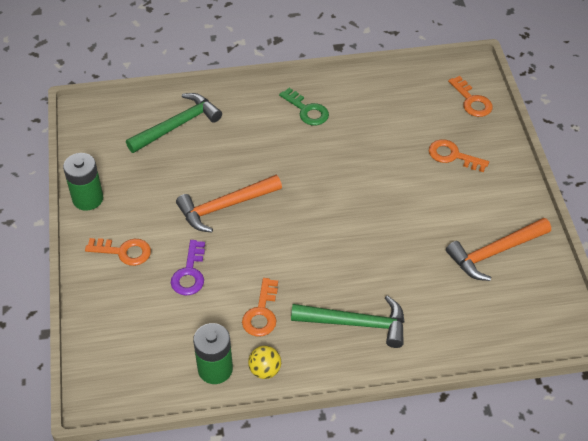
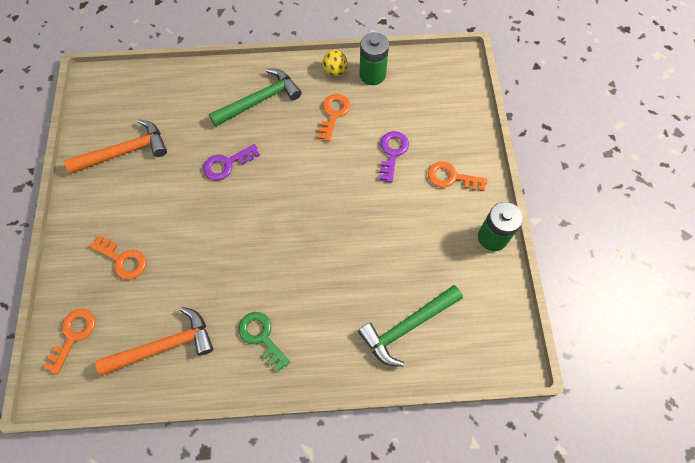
camera: 175 degrees left, 15 degrees up
orange hammer [176,175,282,233] -> orange hammer moved to [95,307,214,376]
green hammer [291,295,404,348] -> green hammer turned 135 degrees clockwise [209,68,302,127]
orange key [448,76,493,117] -> orange key turned 45 degrees clockwise [43,309,95,374]
none -> purple key [203,144,260,181]

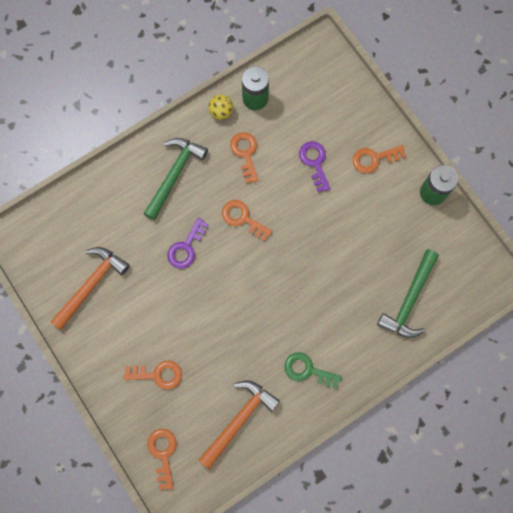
camera: 30 degrees left, 10 degrees up
none -> orange key [222,200,272,241]

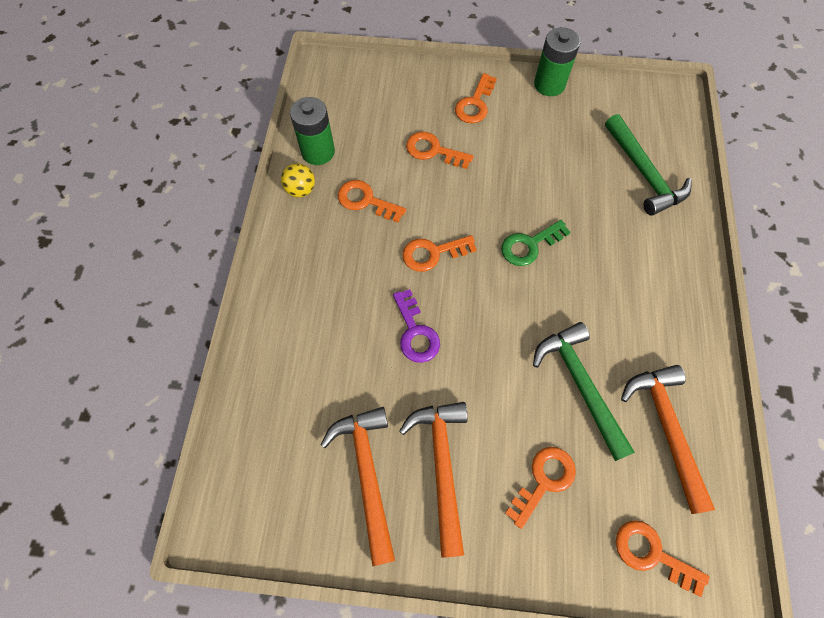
camera: 50 degrees left, 10 degrees down
green hammer [143,138,208,220] -> green hammer moved to [533,322,635,461]
green key [284,352,342,389] -> green key moved to [501,220,571,266]
purple key [299,141,331,193] -> orange key [406,132,474,169]
none -> orange hammer [399,402,468,558]

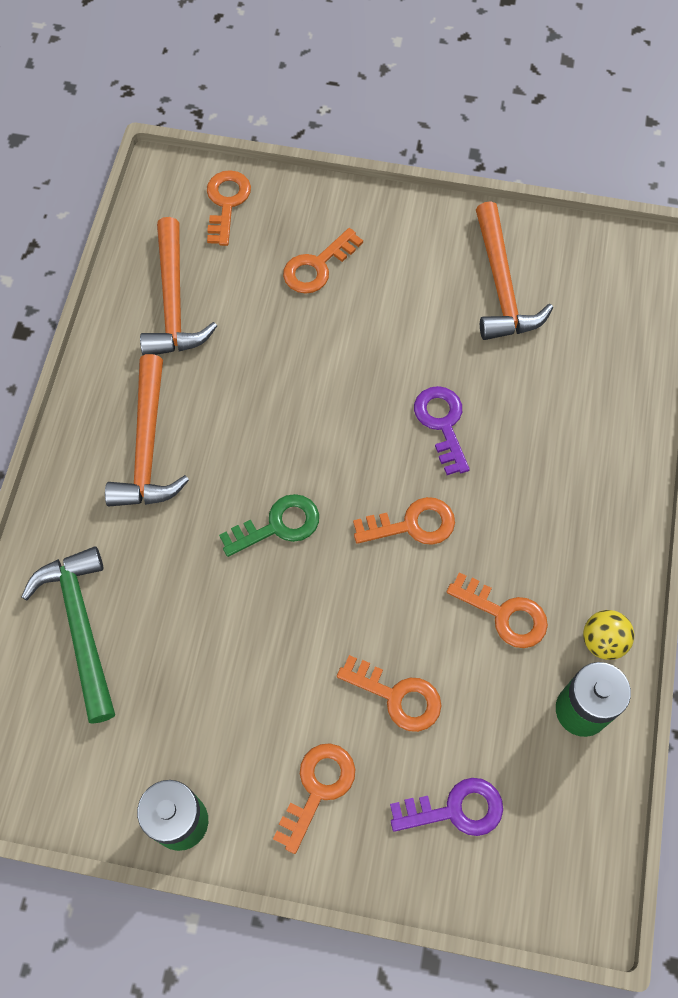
camera: 175 degrees left, 0 degrees up
orange hammer [399,402,468,558] -> orange hammer moved to [105,354,189,506]
green hammer [533,322,635,461] -> none
orange key [616,520,710,597] -> orange key turned 120 degrees counterclockwise [207,170,251,246]
none -> purple key [390,778,503,836]

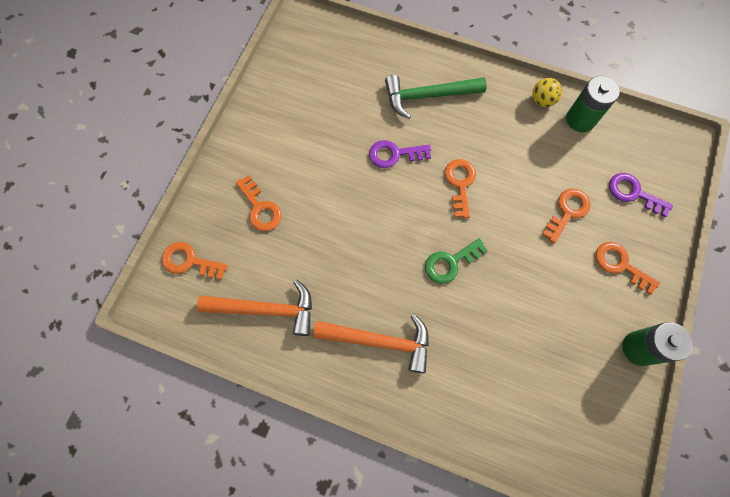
camera: 80 degrees left, 5 degrees up
green hammer [21,546,115,724] -> green hammer moved to [385,75,487,119]
green key [219,494,319,557] -> green key turned 105 degrees counterclockwise [425,238,488,284]
purple key [390,778,503,836] -> purple key turned 60 degrees counterclockwise [609,173,673,217]
orange key [446,572,548,648] -> none
orange hammer [476,201,553,340] -> none

